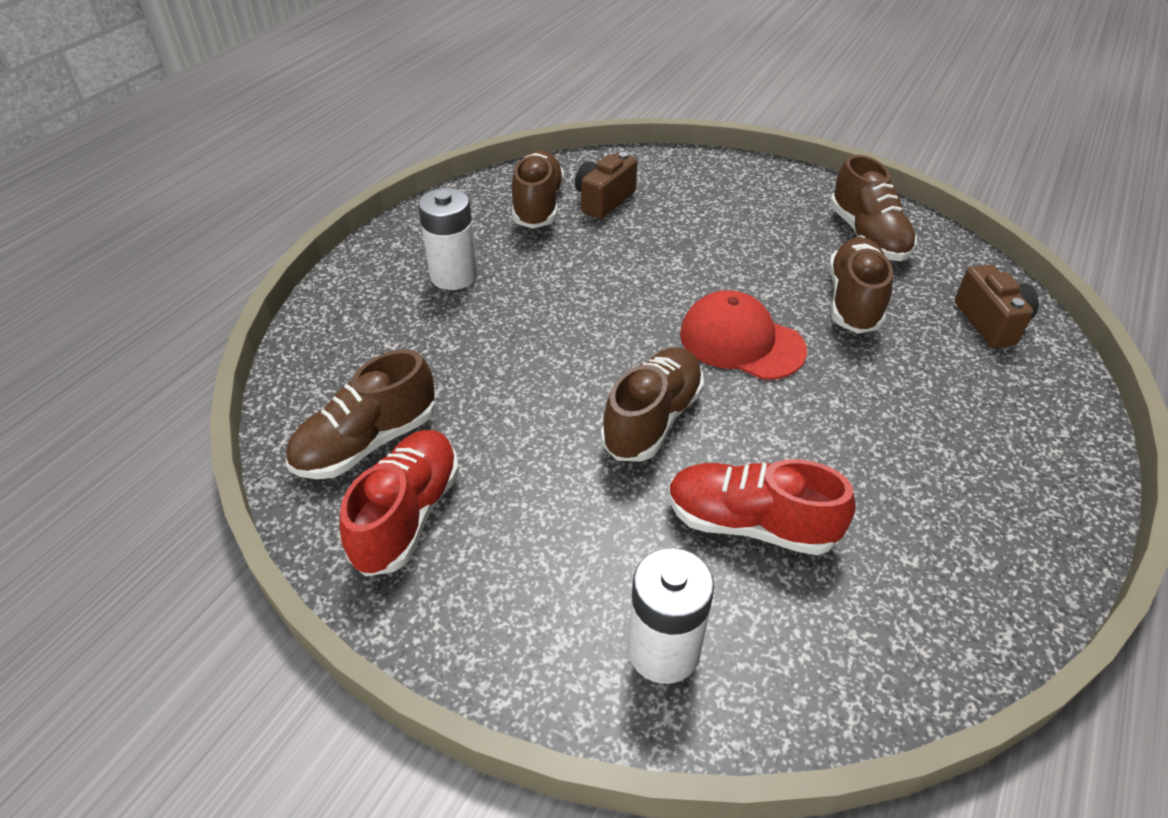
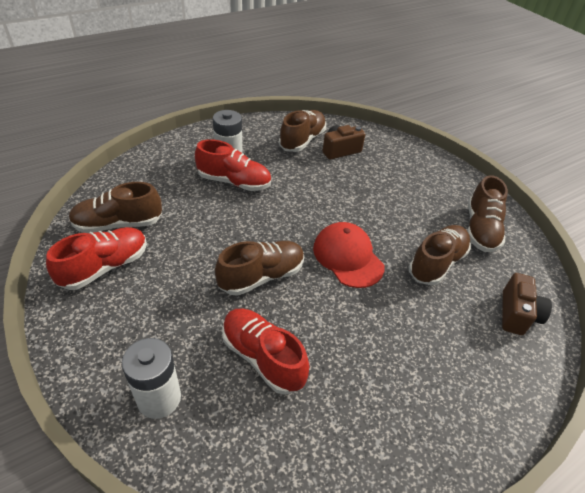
camera: 25 degrees right, 0 degrees up
none -> red shoe [195,139,271,191]

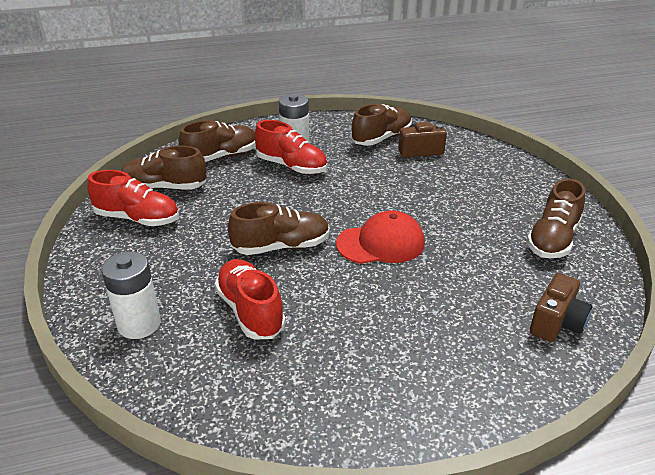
camera: 20 degrees right, 10 degrees down
red shoe [46,227,147,290] -> red shoe turned 45 degrees clockwise [87,170,179,226]
red cap [313,222,384,288] -> red cap turned 90 degrees clockwise [336,210,425,264]
brown shoe [409,225,471,285] -> brown shoe moved to [178,120,256,162]

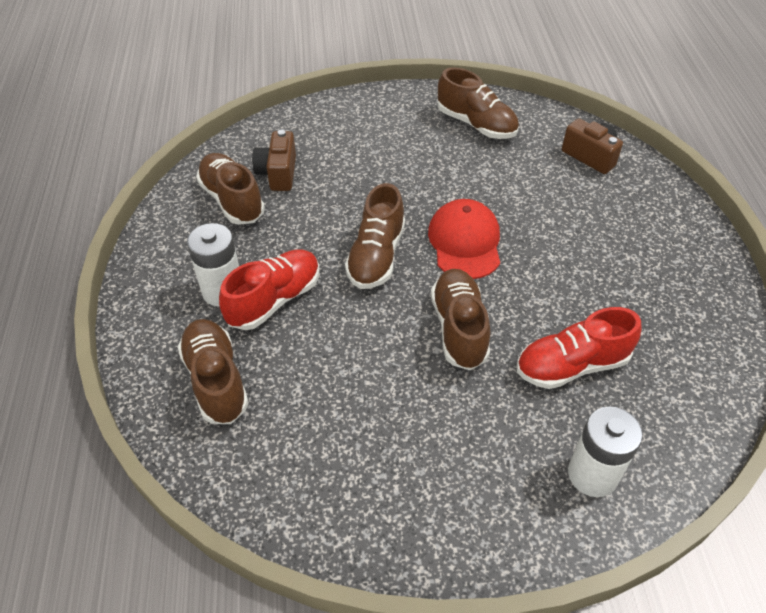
camera: 80 degrees left, 15 degrees up
red shoe [87,170,179,226] -> none
brown shoe [121,146,206,190] -> brown shoe moved to [345,183,405,289]

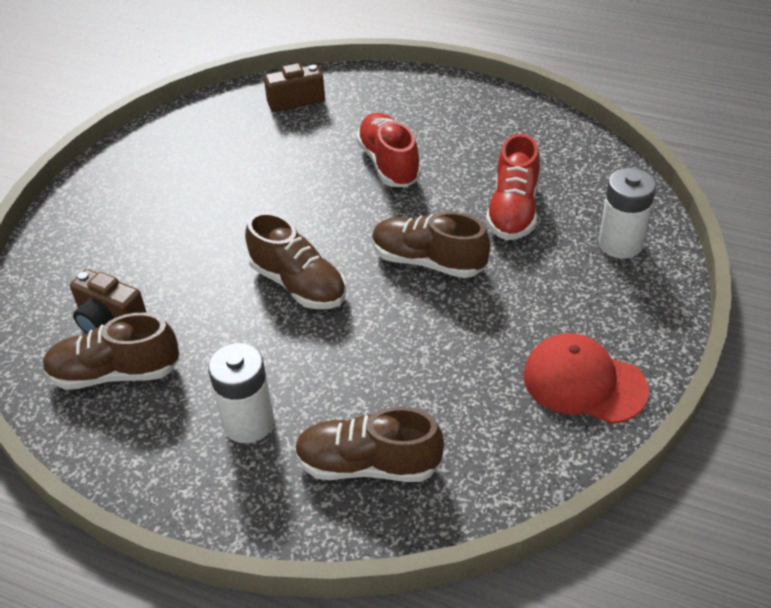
camera: 60 degrees left, 5 degrees down
red shoe [219,249,319,330] -> red shoe moved to [356,113,421,187]
red cap [428,199,500,279] -> red cap moved to [523,333,649,424]
brown shoe [438,67,519,139] -> none

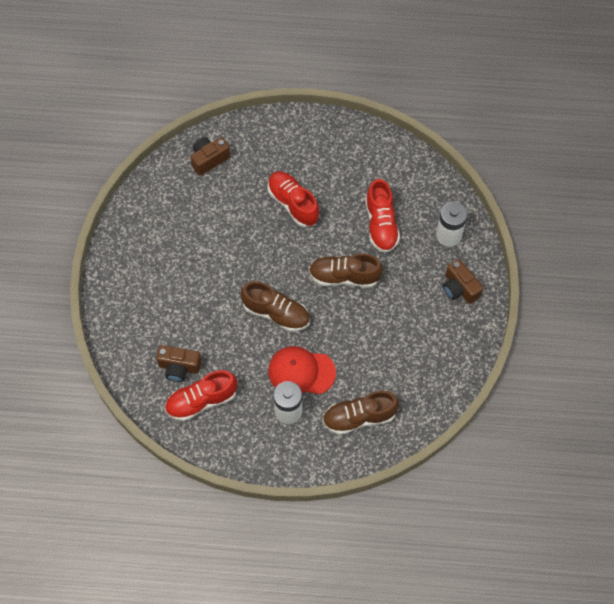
camera: 20 degrees left, 20 degrees up
brown shoe [43,313,180,390] -> red shoe [165,370,237,421]
red cap [523,333,649,424] -> red cap moved to [268,346,336,394]
none -> brown camera [443,259,483,304]

